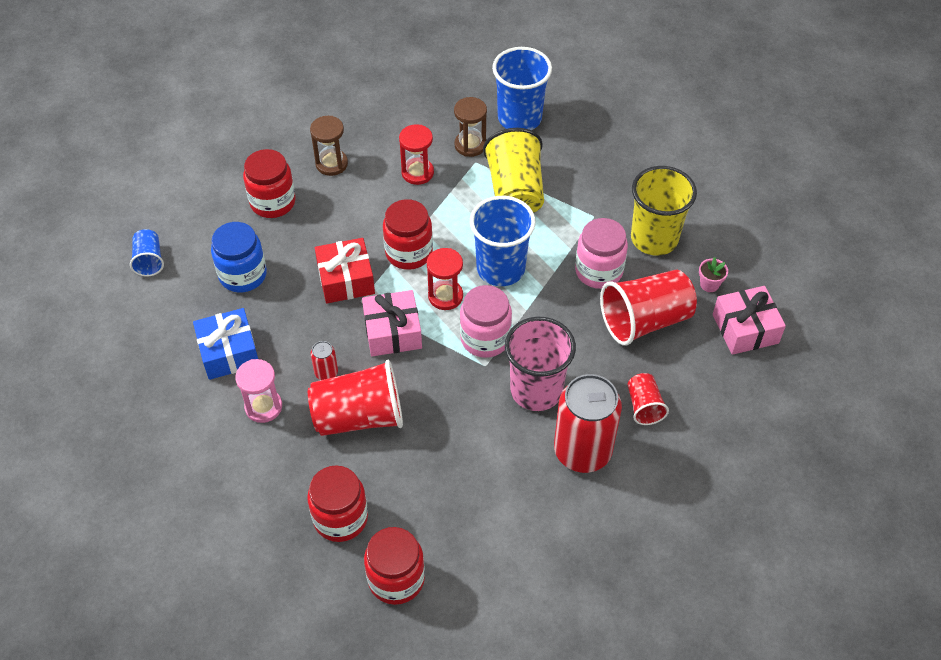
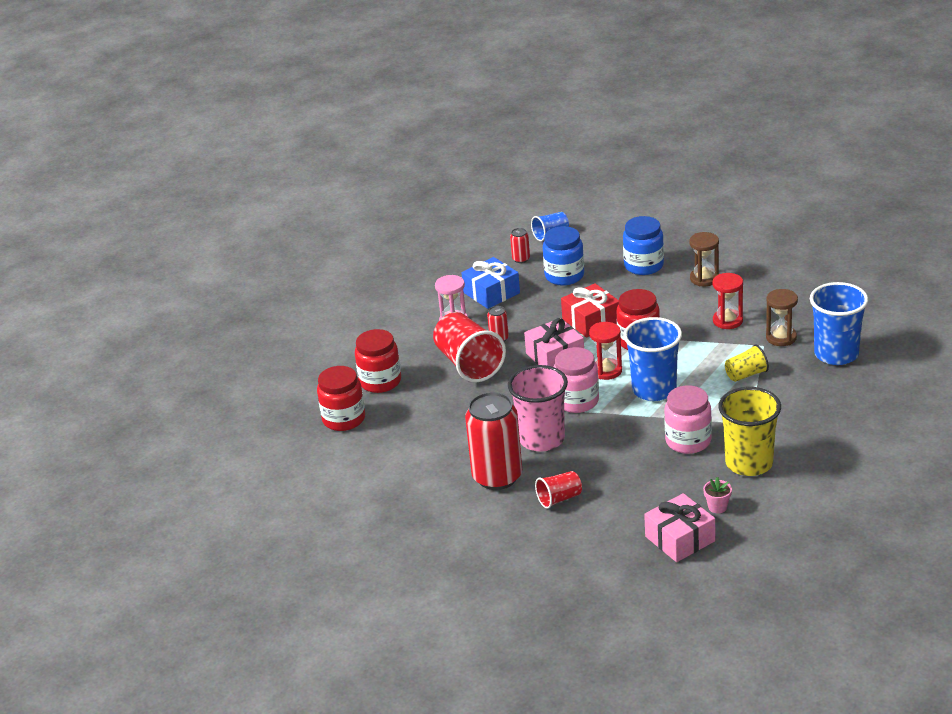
camera: 75 degrees right, 20 degrees down
red jar [243,149,296,218] -> blue jar [623,216,664,275]
yellow cup [483,128,544,213] -> yellow cup [725,344,769,382], size x0.52
red cup [600,270,697,346] -> none
none -> red can [510,228,530,263]

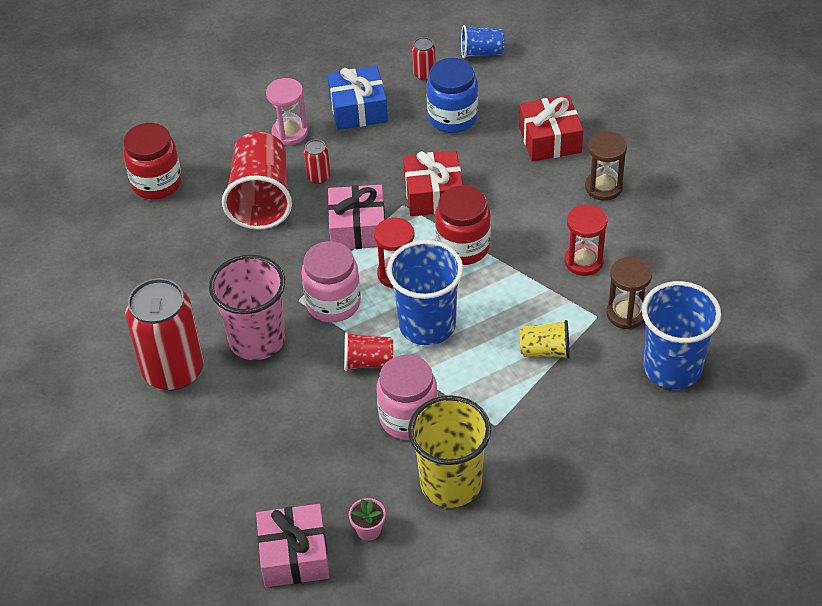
camera: 25 degrees right, 15 degrees up
red jar [317,366,365,431] -> none
red cup [535,471,582,509] -> red cup moved to [344,332,393,371]
blue jar [623,216,664,275] -> red gift [519,95,583,161]

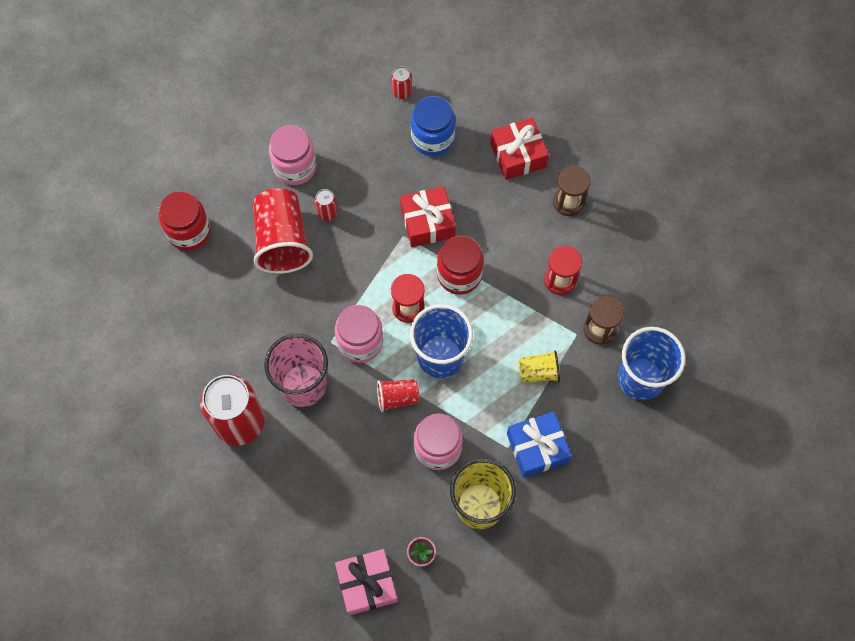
camera: 10 degrees left, 20 degrees up
pink hourglass [266,78,308,145] -> pink jar [269,125,316,185]
blue gift [327,66,388,130] -> blue gift moved to [507,411,571,478]
pink gift [328,185,385,249] -> none
blue cup [461,25,504,58] -> none

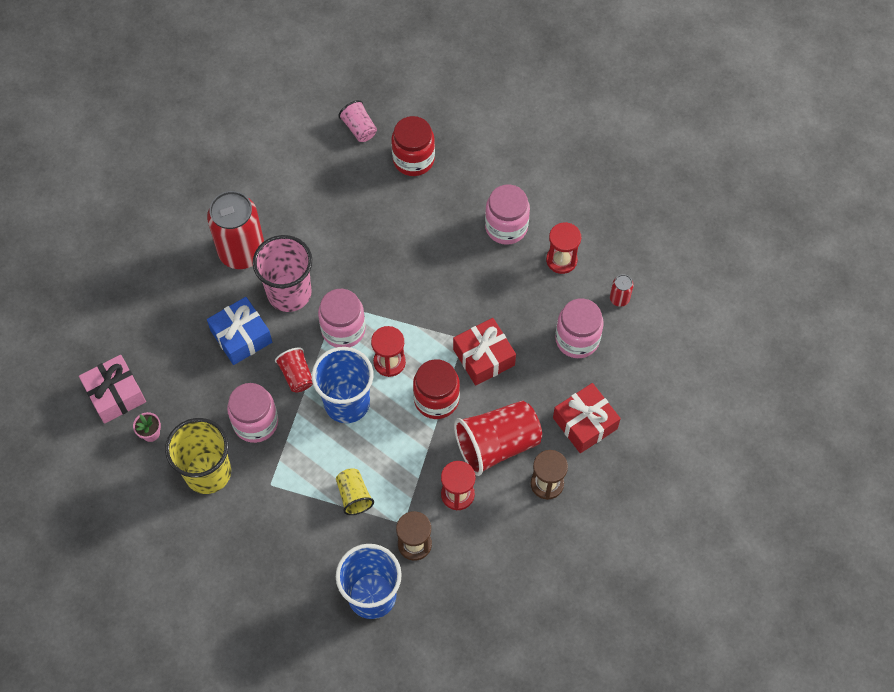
camera: 75 degrees right, 5 degrees down
red cup [253,188,313,274] -> red cup moved to [454,401,542,476]
red can [315,189,338,221] -> none
blue jar [411,96,455,156] -> pink jar [555,299,604,358]
blue gift [507,411,571,478] -> blue gift moved to [207,297,272,365]
none -> pink cup [338,100,377,142]
none -> red hourglass [546,222,581,274]

